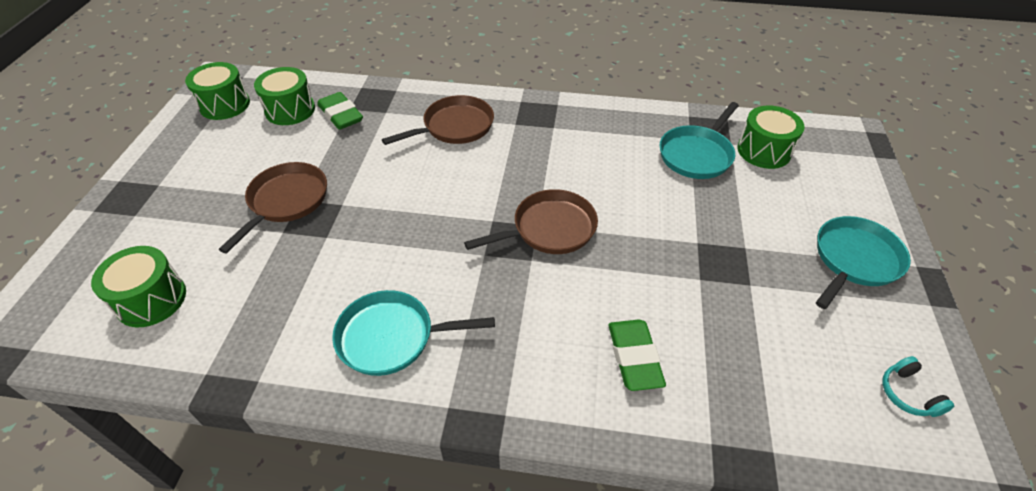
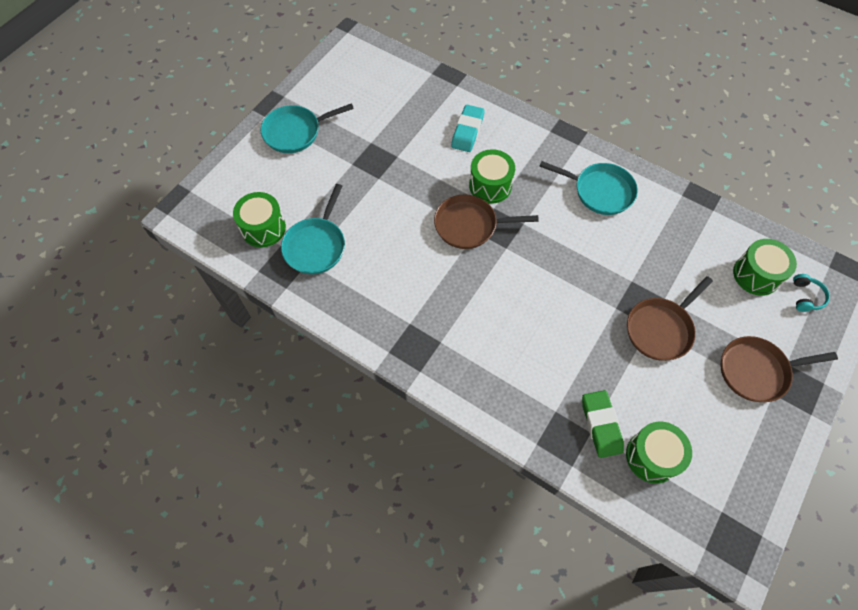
camera: 155 degrees left, 15 degrees up
green drum [185,62,250,120] -> green drum moved to [469,149,515,204]
brown pan [382,95,494,145] -> brown pan moved to [720,336,838,402]
green eraser [608,320,666,391] -> turquoise eraser [451,105,485,152]
turquoise pan [659,102,739,179] -> turquoise pan turned 135 degrees clockwise [281,184,345,274]
turquoise headphones [882,356,954,417] -> turquoise headphones moved to [793,274,830,312]

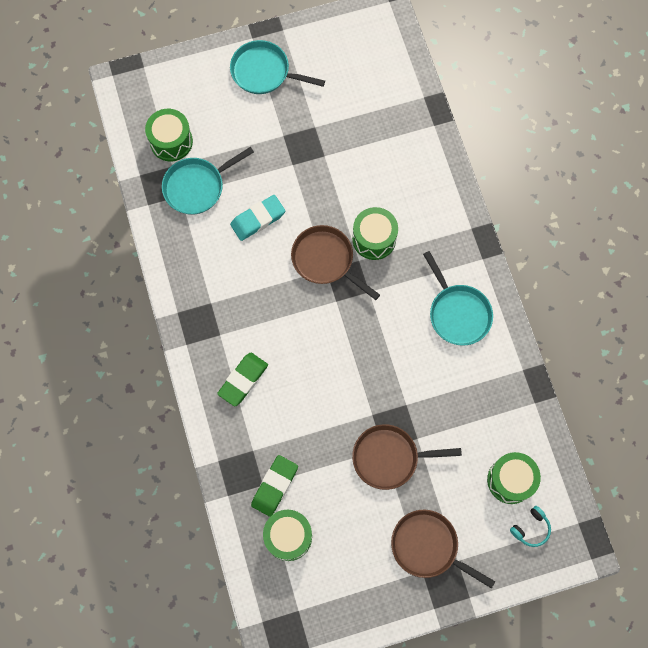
camera: 40 degrees right, 10 degrees up
turquoise eraser [451,105,485,152] -> turquoise eraser moved to [230,195,285,241]
none -> green eraser [217,353,268,406]

